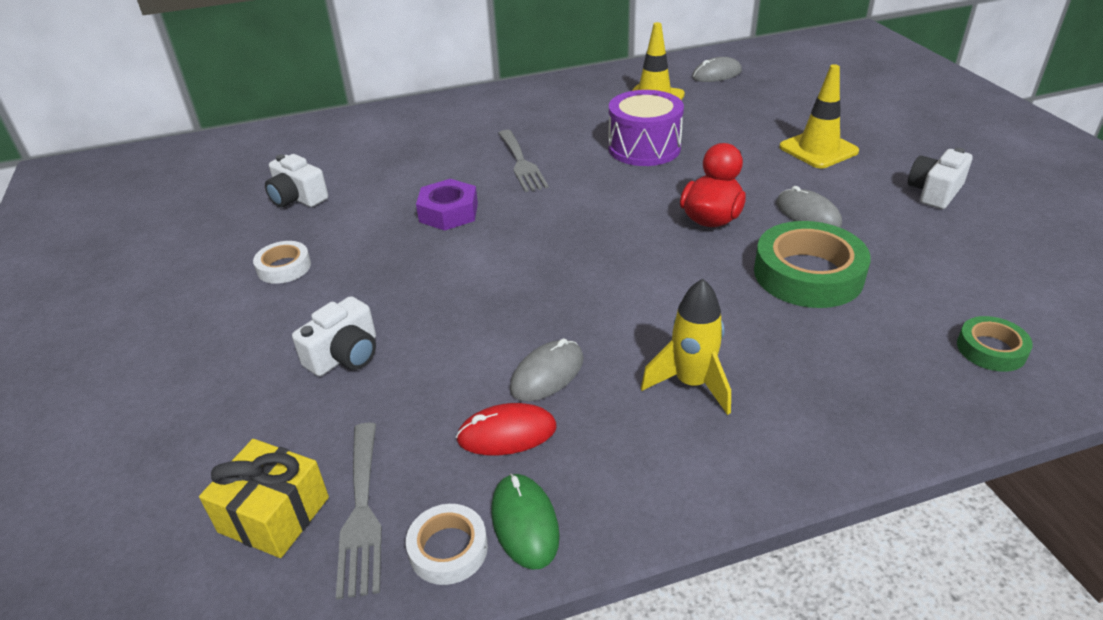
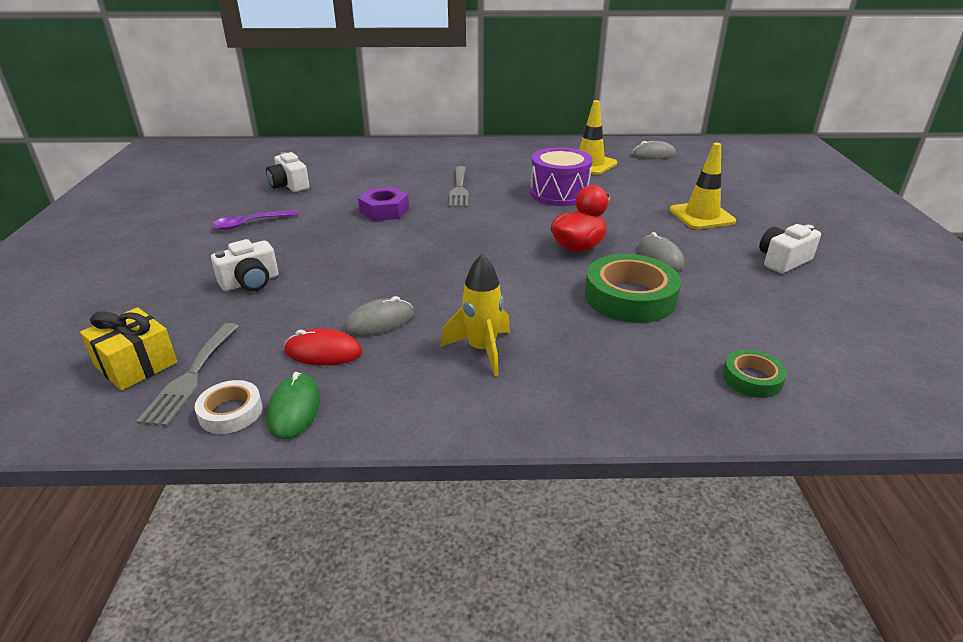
camera: 15 degrees right, 5 degrees down
white tape [253,241,311,284] -> purple spoon [212,210,298,230]

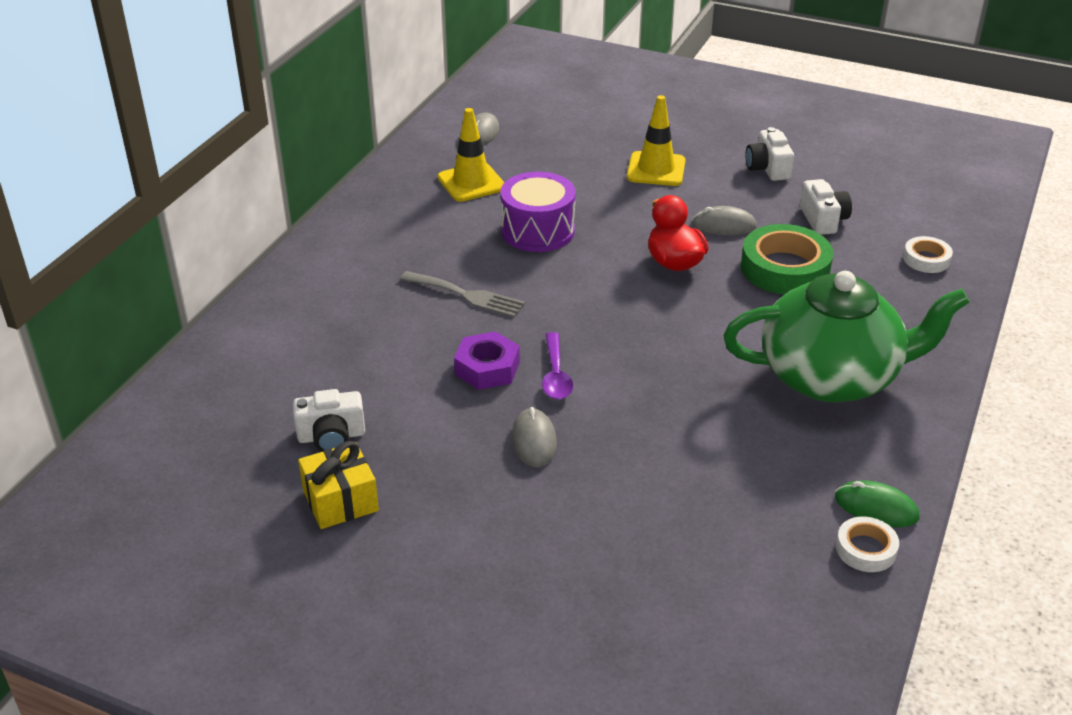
camera: 65 degrees left, 5 degrees up
yellow gift [80,307,177,390] -> yellow gift moved to [298,441,379,529]
grey fork [136,323,239,427] -> none
white camera [211,239,278,291] -> white camera moved to [800,179,852,235]
purple spoon [212,210,298,230] -> purple spoon moved to [542,332,573,399]
red mouse [284,328,362,365] -> none
grey mouse [344,296,414,336] -> grey mouse moved to [512,407,557,468]
yellow rocket [441,254,510,376] -> green teapot [723,271,970,403]
green tape [723,350,787,398] -> white tape [903,236,953,273]

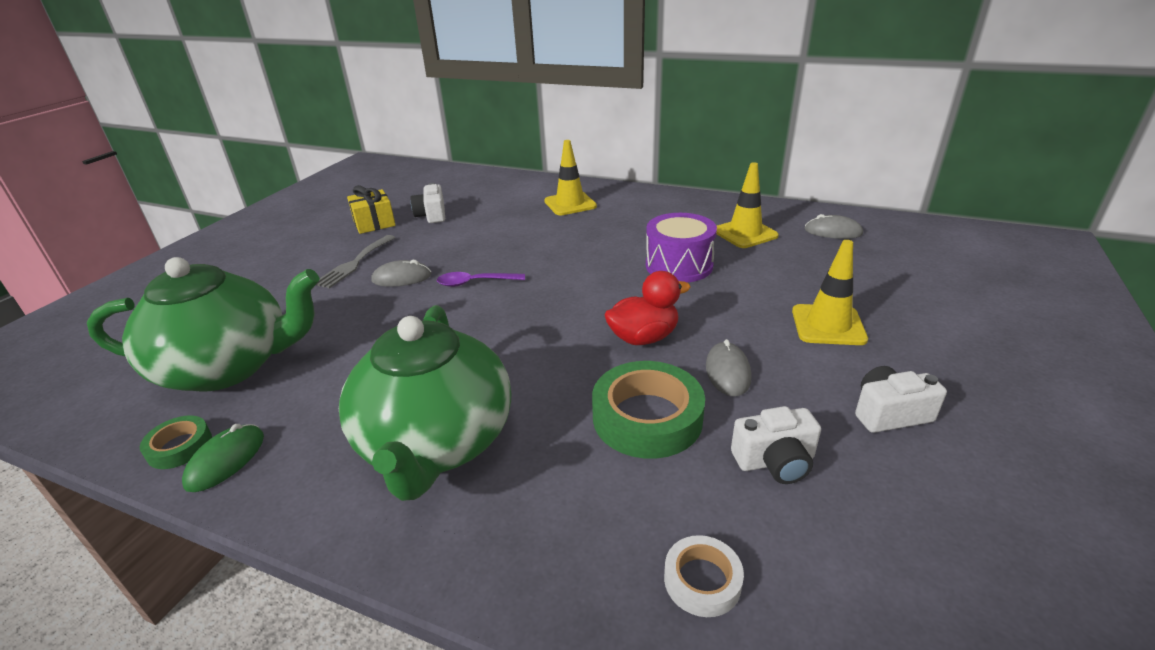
camera: 90 degrees right, 5 degrees down
grey fork [400,271,525,318] -> grey fork moved to [316,235,395,288]
purple nut [454,331,520,390] -> none
white tape [836,516,899,572] -> green tape [140,415,212,469]
none -> green teapot [87,257,320,391]
none -> yellow traffic cone [544,140,597,215]

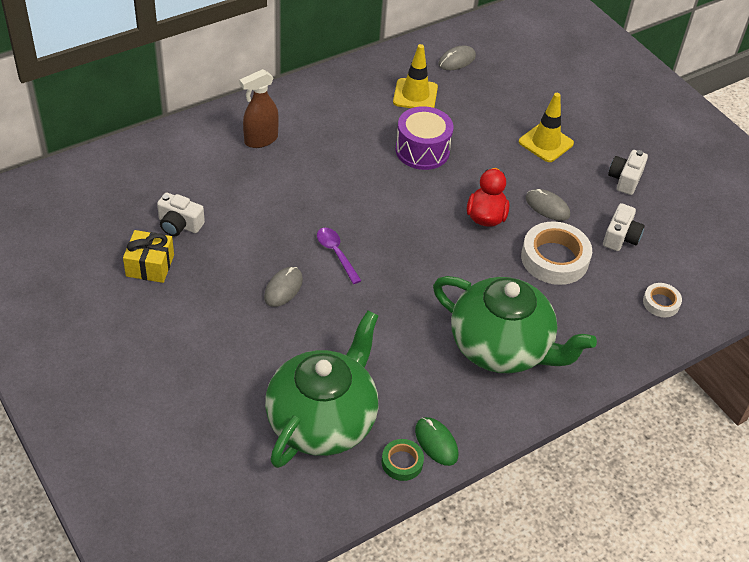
camera: 60 degrees left, 15 degrees up
grey fork [316,235,395,288] -> none
purple spoon [437,272,525,287] -> purple spoon turned 120 degrees clockwise [317,228,362,284]
yellow traffic cone [544,140,597,215] -> brown spray bottle [239,69,279,148]
green tape [592,361,705,459] -> white tape [521,221,592,285]

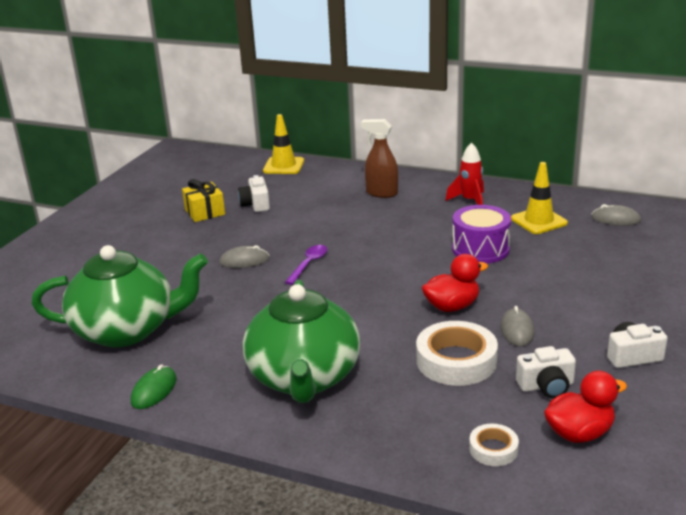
camera: 60 degrees right, 20 degrees down
green tape [382,439,424,481] -> none
yellow traffic cone [519,93,574,162] -> yellow traffic cone moved to [263,114,304,174]
none -> red rocket [445,142,484,205]
none -> red duck [544,371,627,443]

